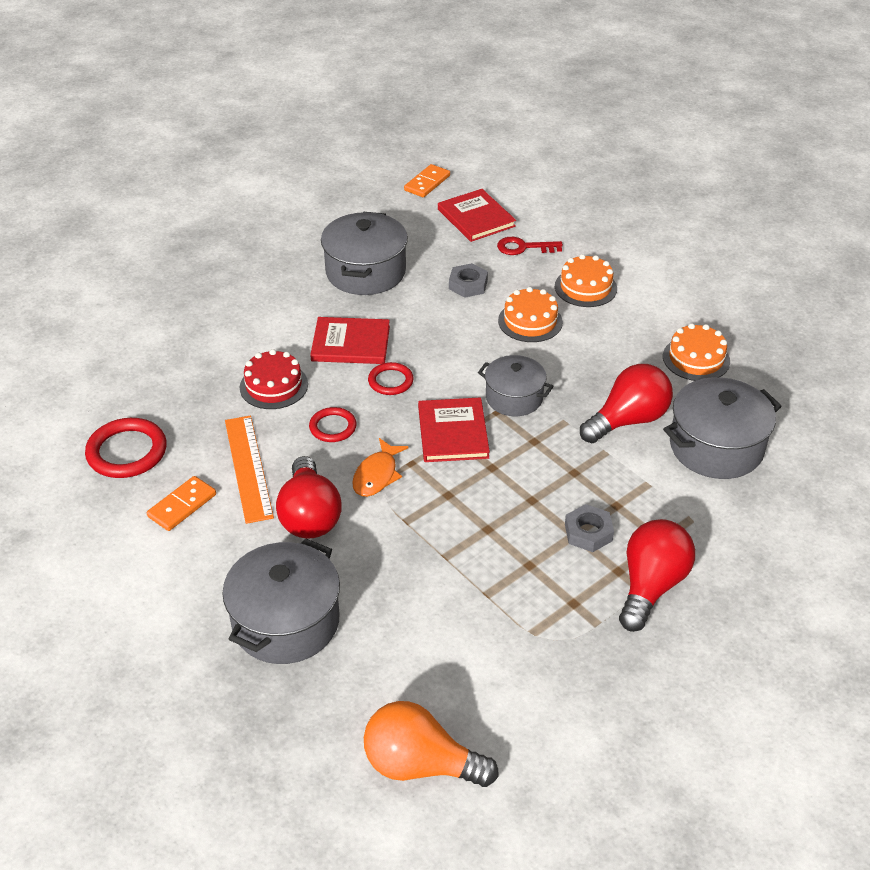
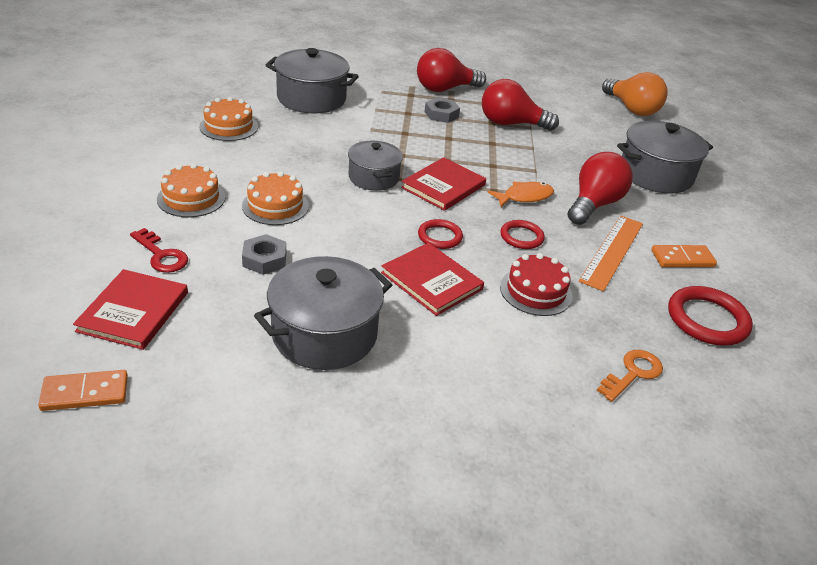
camera: 140 degrees left, 5 degrees down
red light bulb [580,364,673,443] -> red light bulb moved to [482,79,559,131]
none -> orange key [597,350,663,402]

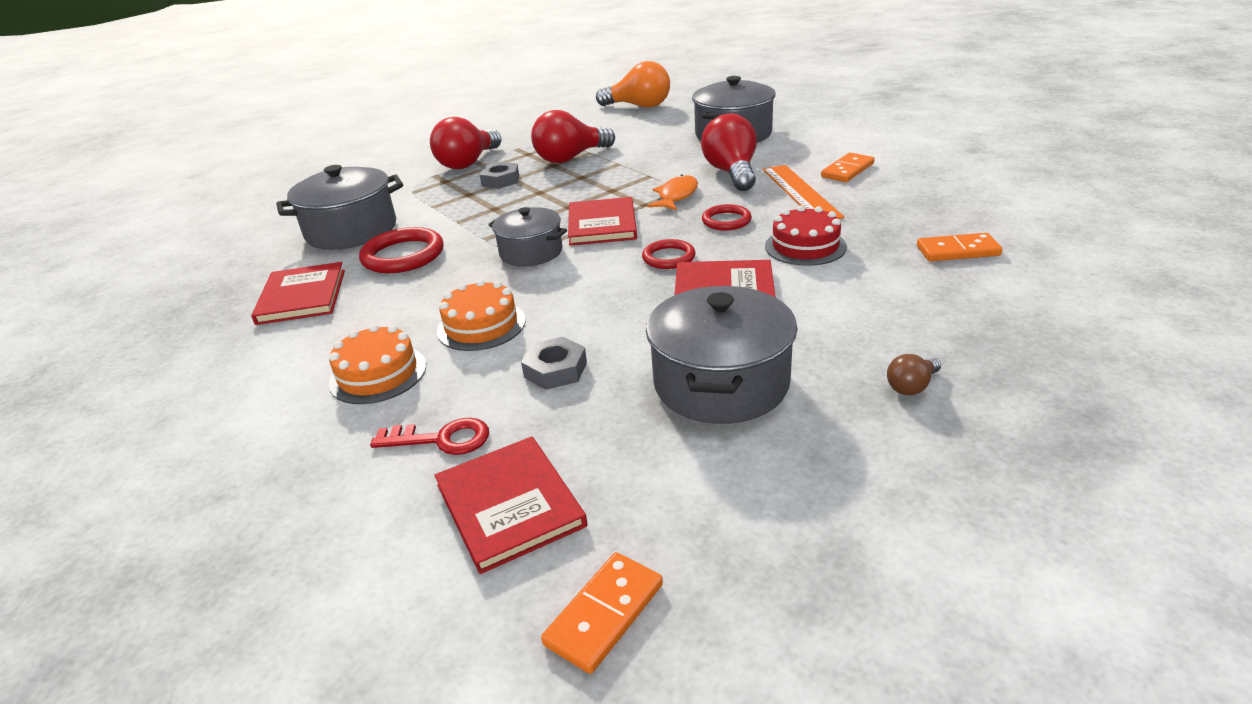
camera: 35 degrees left, 5 degrees down
orange cake [199,97,258,141] -> red book [251,262,345,325]
orange key [597,350,663,402] -> orange domino [917,233,1003,261]
red ring [668,286,753,346] -> red ring moved to [359,227,444,273]
none -> brown light bulb [887,354,941,395]

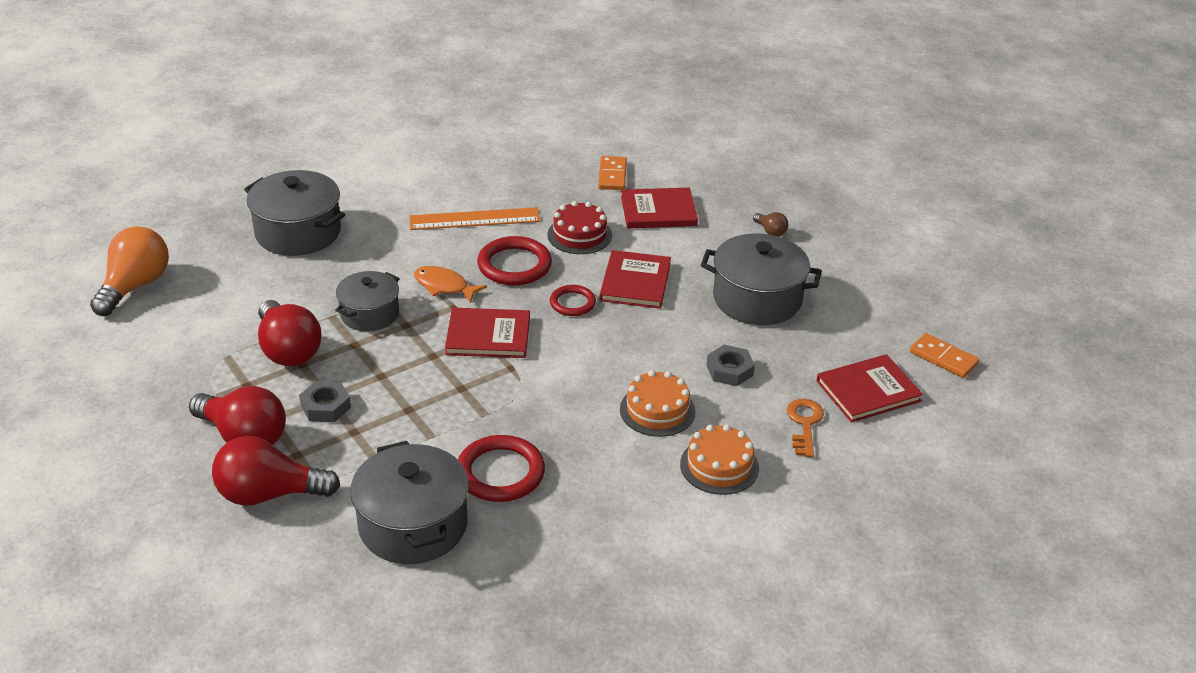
camera: 90 degrees left, 5 degrees up
red book [251,262,345,325] -> red book moved to [621,188,698,228]
red key [370,418,489,455] -> orange key [787,399,824,457]
grey pot [488,207,567,266] -> grey pot moved to [335,271,400,331]
red light bulb [701,114,757,191] -> red light bulb moved to [212,436,340,506]
red ring [702,204,752,231] -> red ring [477,236,552,285], size x1.66
orange domino [821,153,874,182] -> none

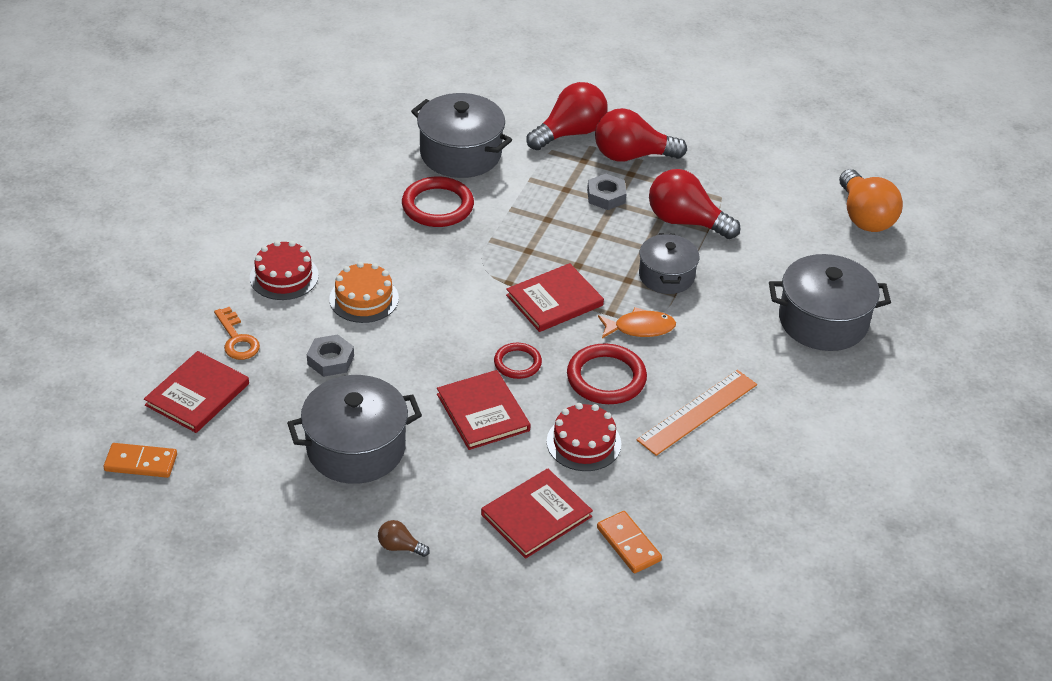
camera: 145 degrees right, 5 degrees up
orange cake [680,424,759,495] -> red cake [250,240,319,300]

